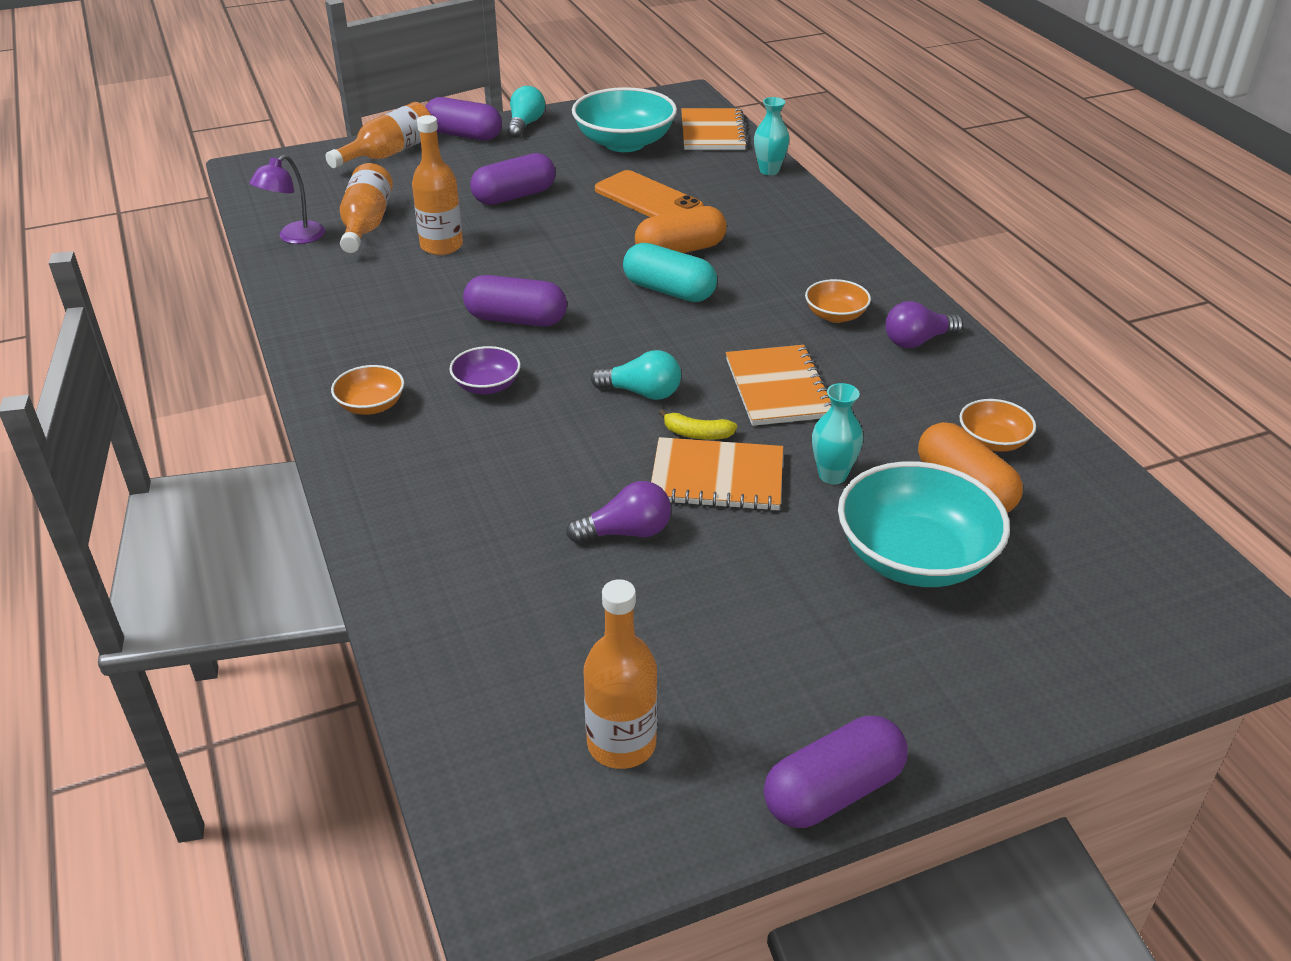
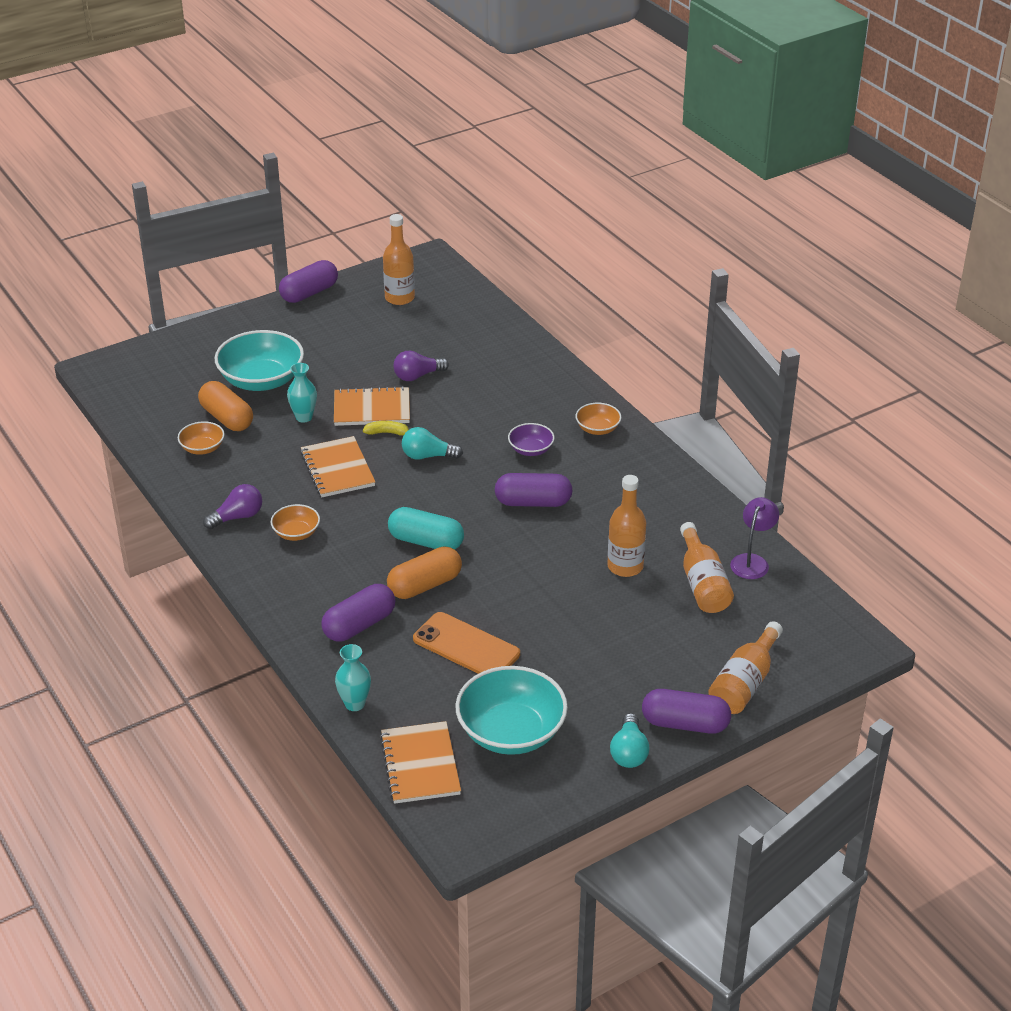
camera: 170 degrees right, 0 degrees up
purple capsule [470,153,556,205] -> purple capsule moved to [321,584,395,642]

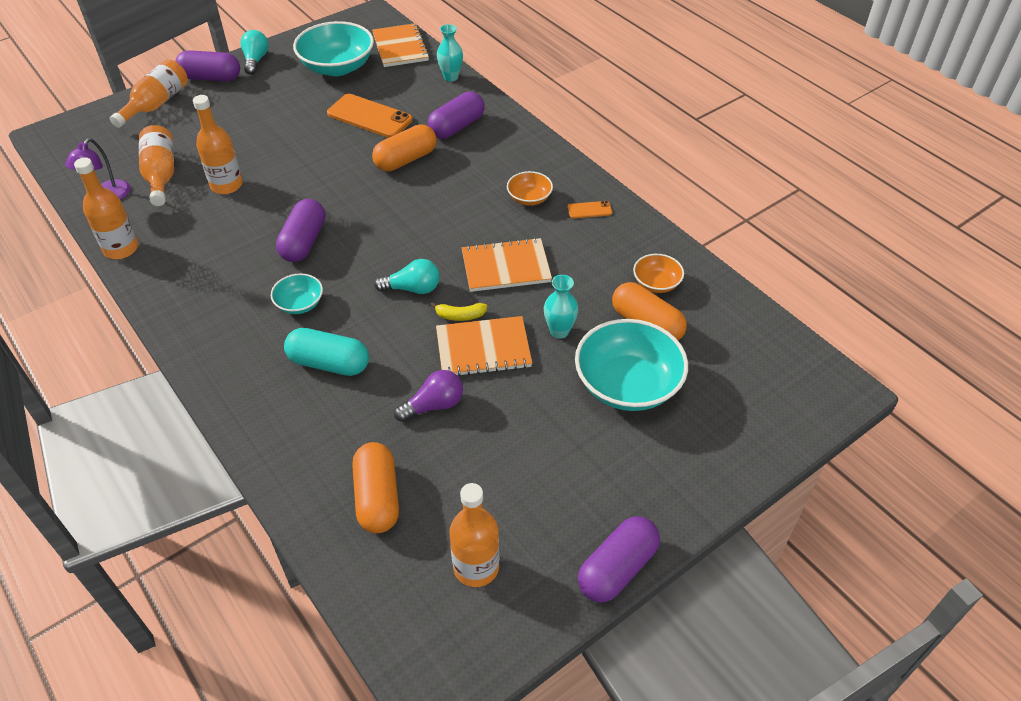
camera: 175 degrees right, 10 degrees up
purple light bulb [203,484,262,529] -> orange phone [567,201,612,219]
orange notebook [300,436,375,497] -> orange notebook turned 75 degrees counterclockwise [462,237,552,292]
turquoise capsule [388,507,464,550] -> turquoise capsule moved to [284,328,369,376]
purple capsule [495,473,573,507] -> purple capsule turned 75 degrees counterclockwise [276,199,325,262]
purple bowl [508,423,555,456] -> turquoise bowl [271,273,323,314]
orange bowl [575,403,621,435] -> none
none -> orange bottle [74,158,139,259]
none -> orange capsule [352,442,399,533]

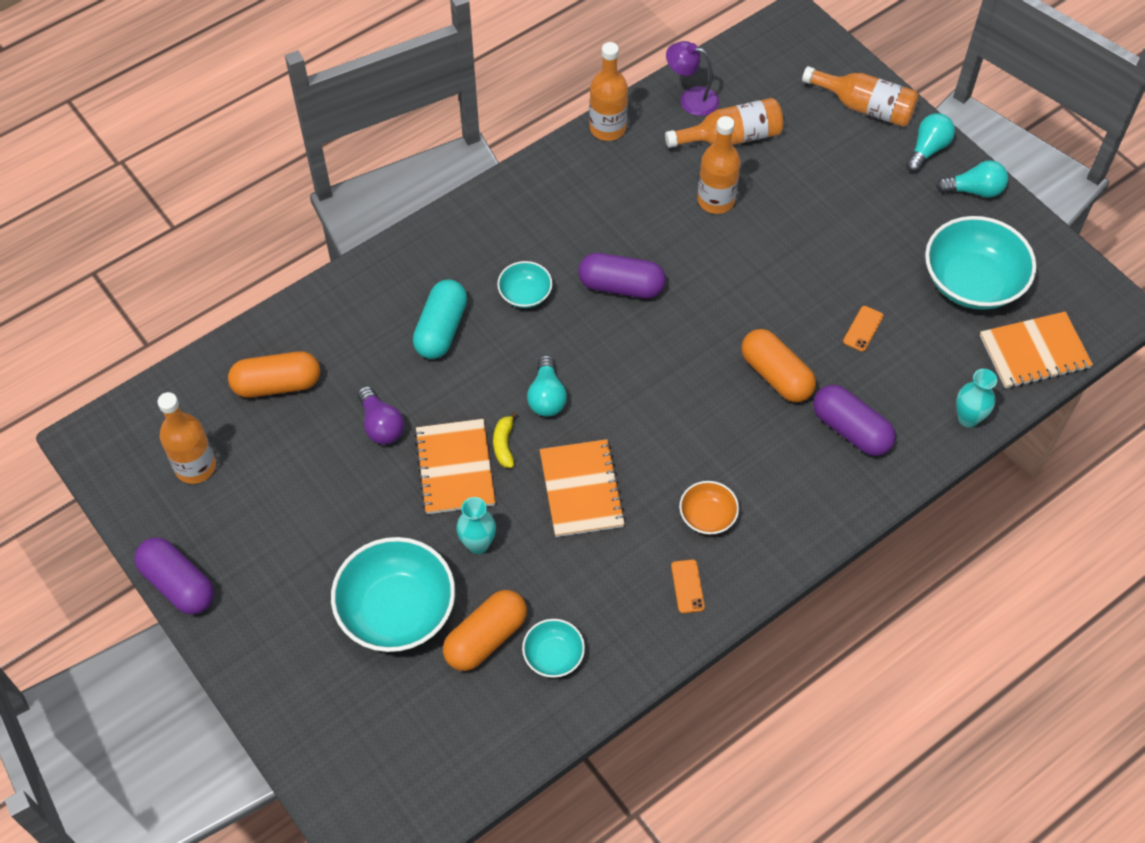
camera: 90 degrees right, 10 degrees up
purple capsule [175,50,240,81] -> turquoise light bulb [906,113,955,172]
orange phone [327,94,413,138] -> orange phone [843,306,884,352], size x0.47
orange bowl [633,254,684,293] -> turquoise bowl [522,619,585,678]

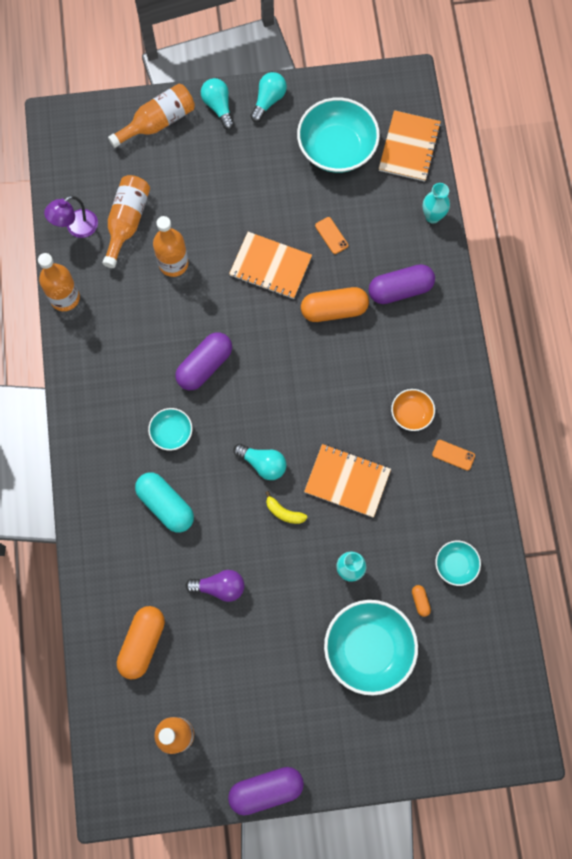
camera: 60 degrees left, 15 degrees up
orange notebook [414,419,495,514] -> orange notebook moved to [229,232,312,299]
orange capsule [443,590,527,671] -> orange capsule [412,585,431,617], size x0.44

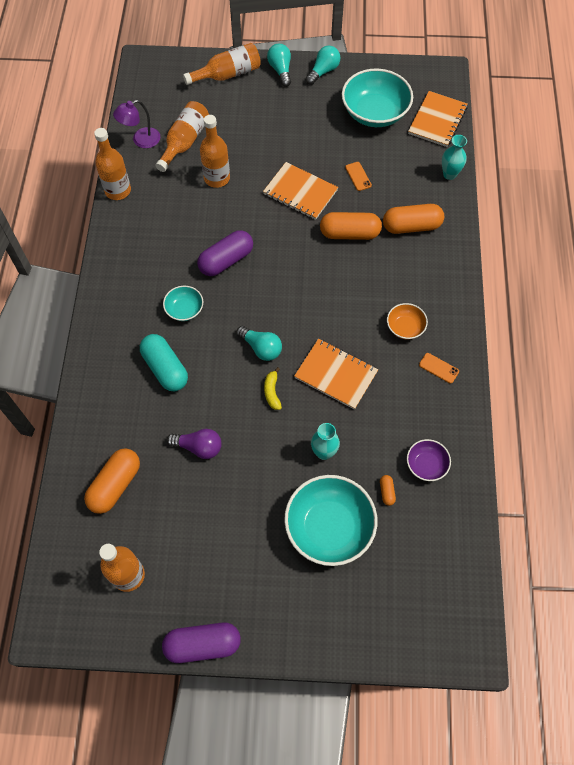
camera: 10 degrees right, 10 degrees down
yellow banana [265,491,308,524] -> yellow banana turned 45 degrees clockwise [264,367,282,410]
purple capsule [369,264,435,304] -> orange capsule [383,204,444,234]
turquoise bowl [435,541,481,586] -> purple bowl [407,439,451,481]

